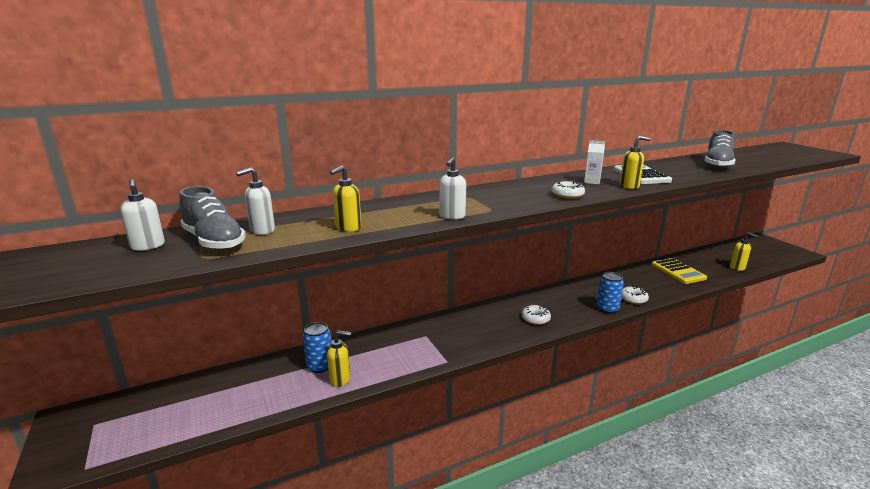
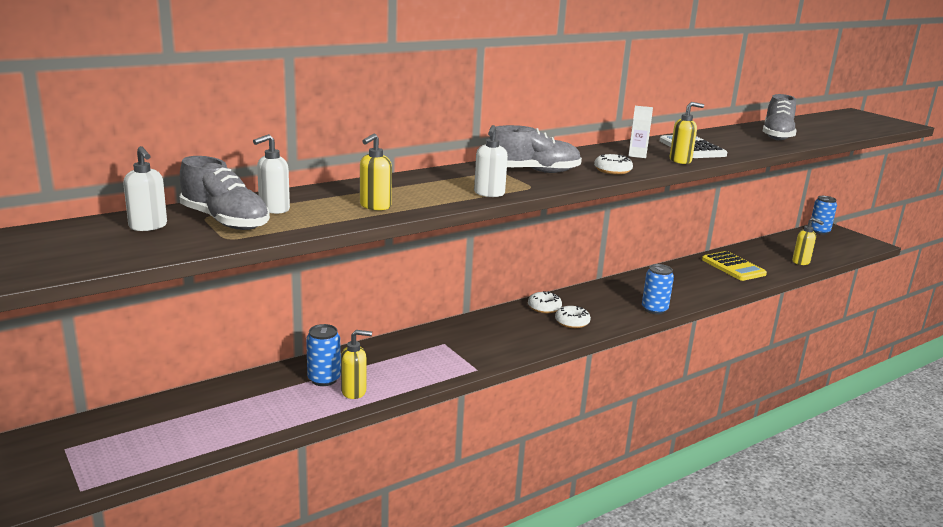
camera: 10 degrees left, 0 degrees up
white donut [621,286,649,304] -> white donut moved to [528,291,562,313]
none -> grey shoe [489,125,582,173]
none -> blue can [811,196,837,235]

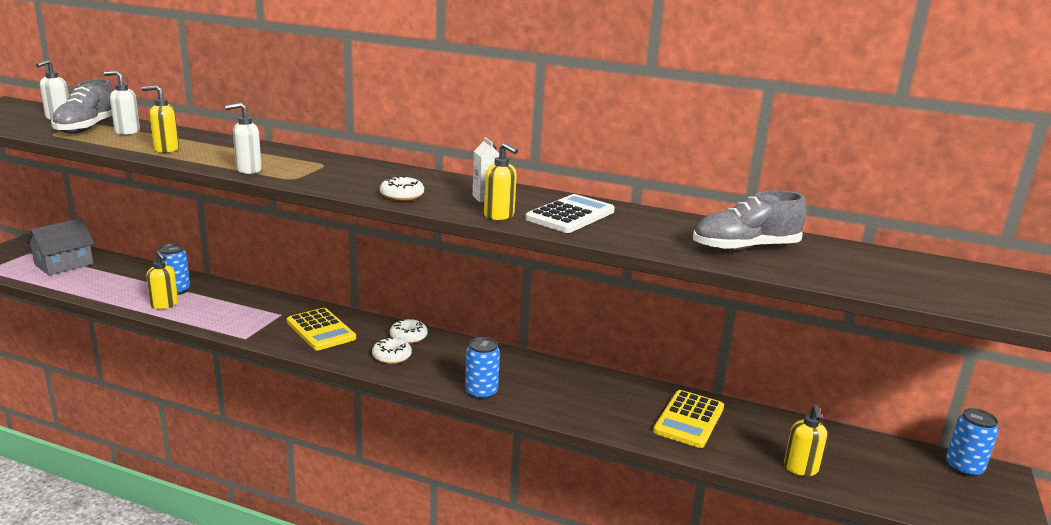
camera: 55 degrees right, 0 degrees up
grey shoe [489,125,582,173] -> none
none -> grey house [26,218,95,275]
none -> yellow calculator [287,308,356,350]

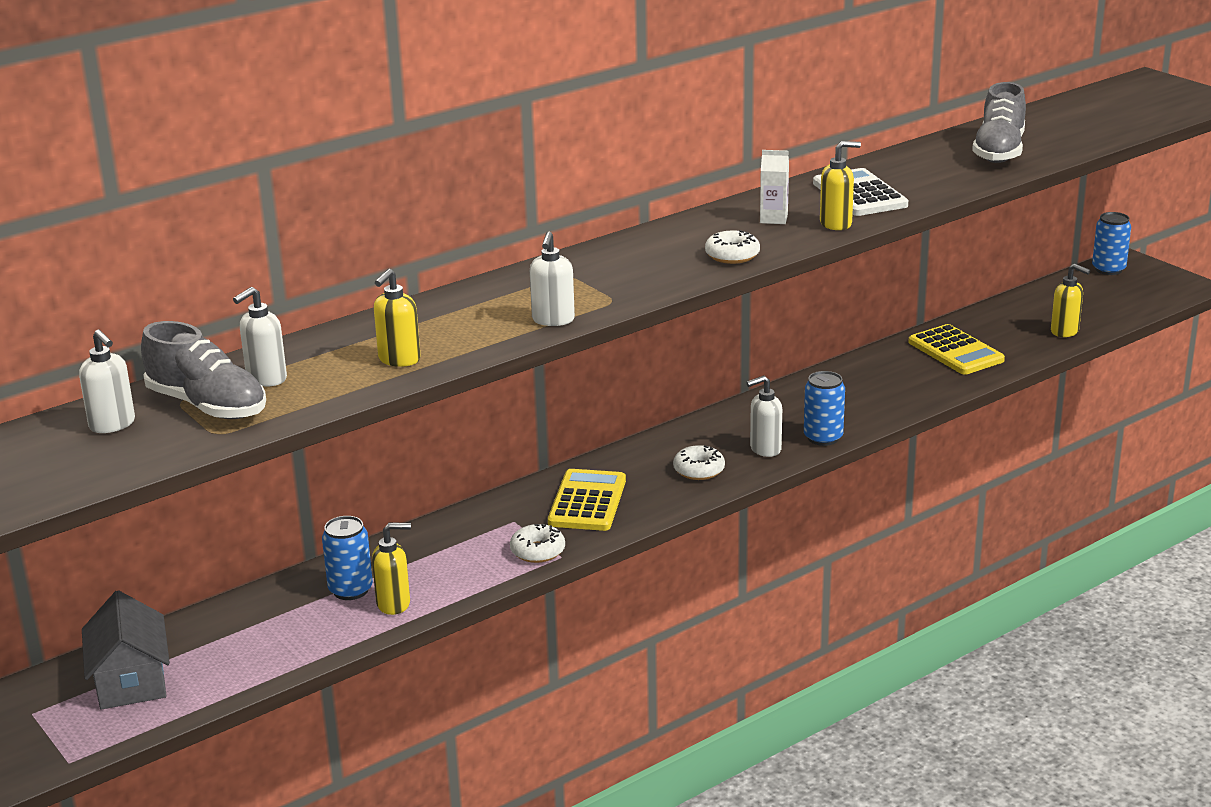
camera: 55 degrees left, 5 degrees up
yellow calculator [287,308,356,350] -> yellow calculator turned 75 degrees counterclockwise [548,469,626,531]
white donut [390,319,428,344] -> white donut moved to [510,524,565,563]
none -> white soap dispenser [746,375,782,457]

